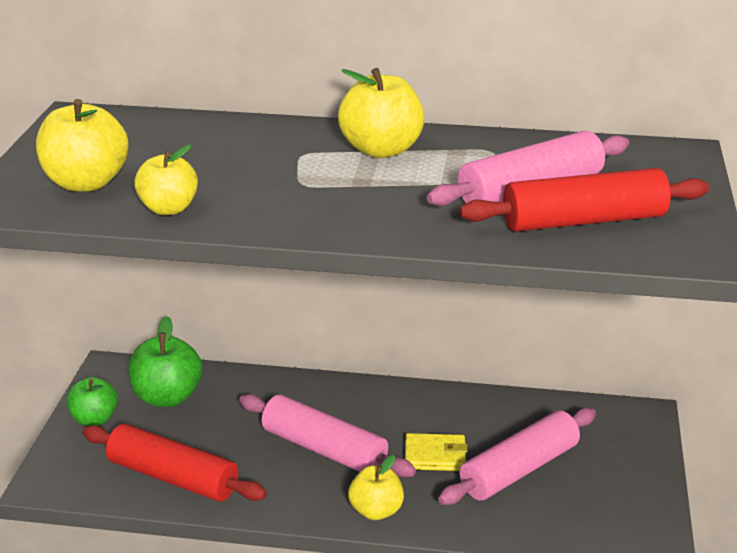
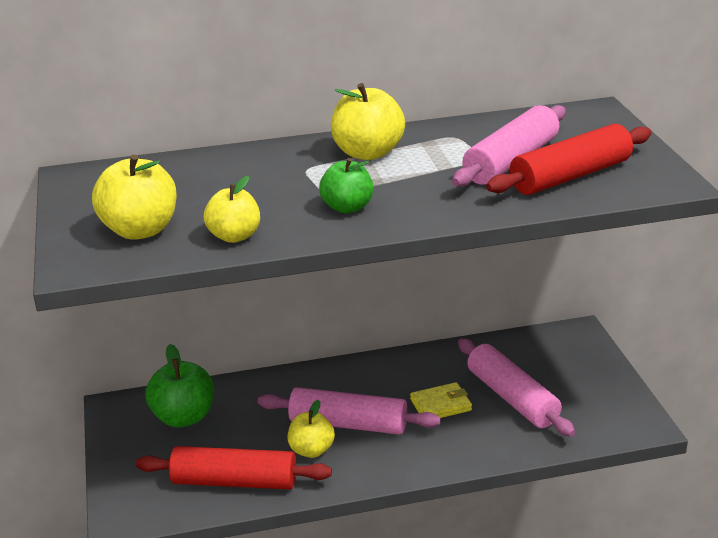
camera: 20 degrees left, 0 degrees up
green apple [66,377,118,426] -> green apple moved to [319,158,374,213]
yellow apple [348,455,404,520] -> yellow apple moved to [288,400,335,458]
pink rolling pin [438,408,596,505] -> pink rolling pin turned 60 degrees counterclockwise [458,338,575,437]

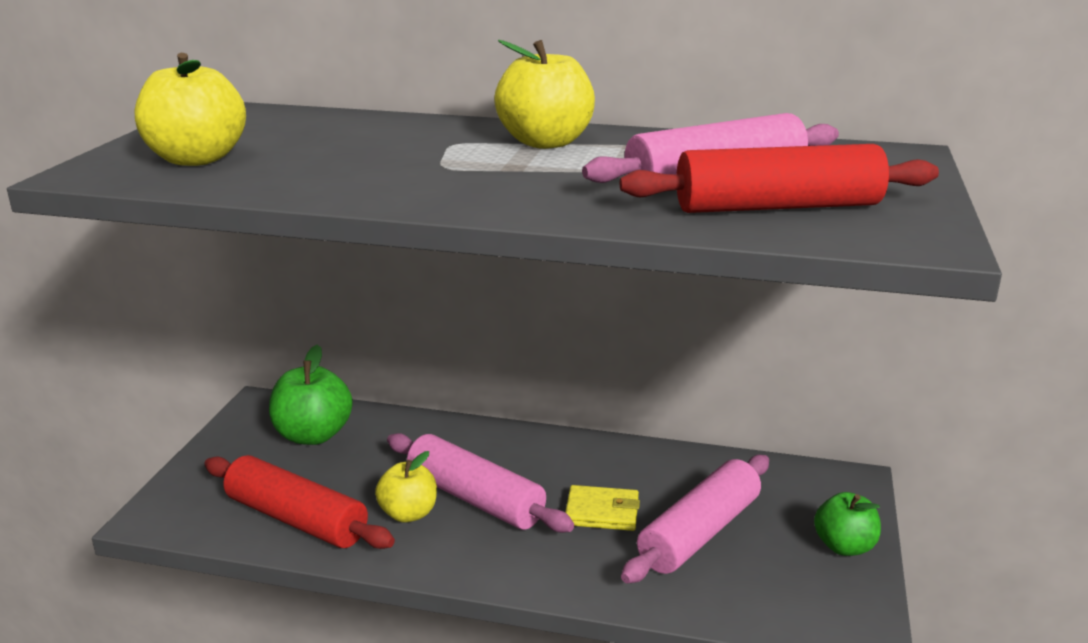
camera: 25 degrees right, 5 degrees down
yellow apple [204,176,260,243] -> none
green apple [319,158,374,213] -> green apple moved to [814,492,881,556]
pink rolling pin [458,338,575,437] -> pink rolling pin turned 45 degrees clockwise [621,455,769,583]

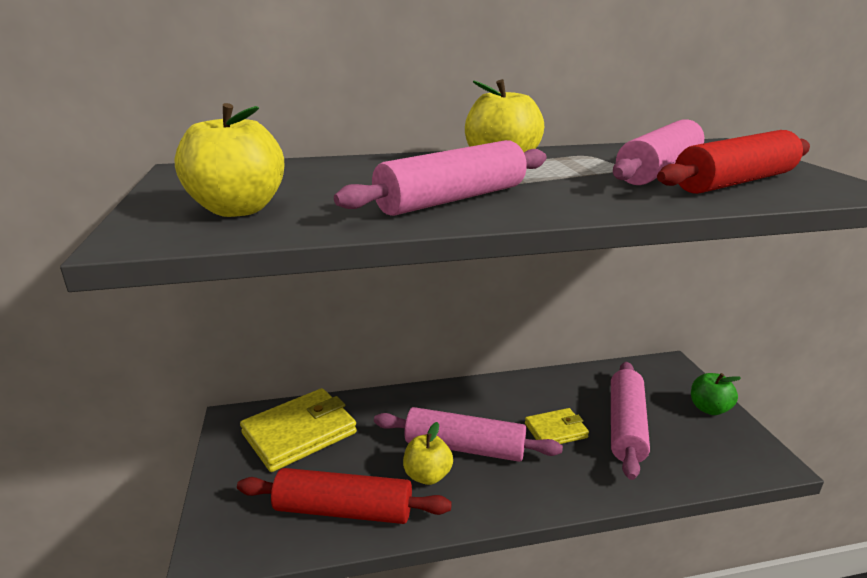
camera: 25 degrees left, 0 degrees up
green apple [269,345,353,445] -> yellow wallet [240,388,357,472]
none -> pink rolling pin [334,140,547,216]

